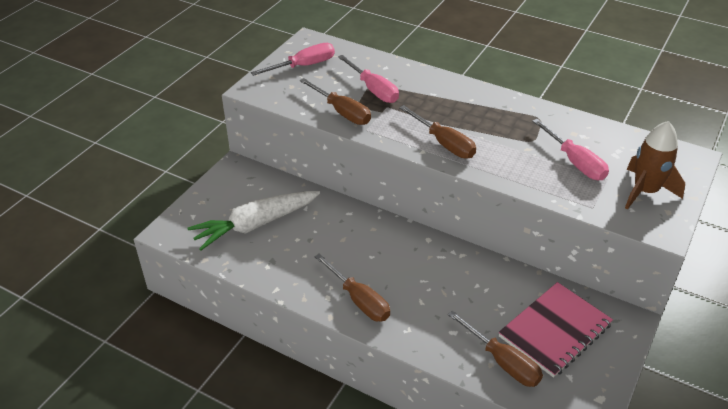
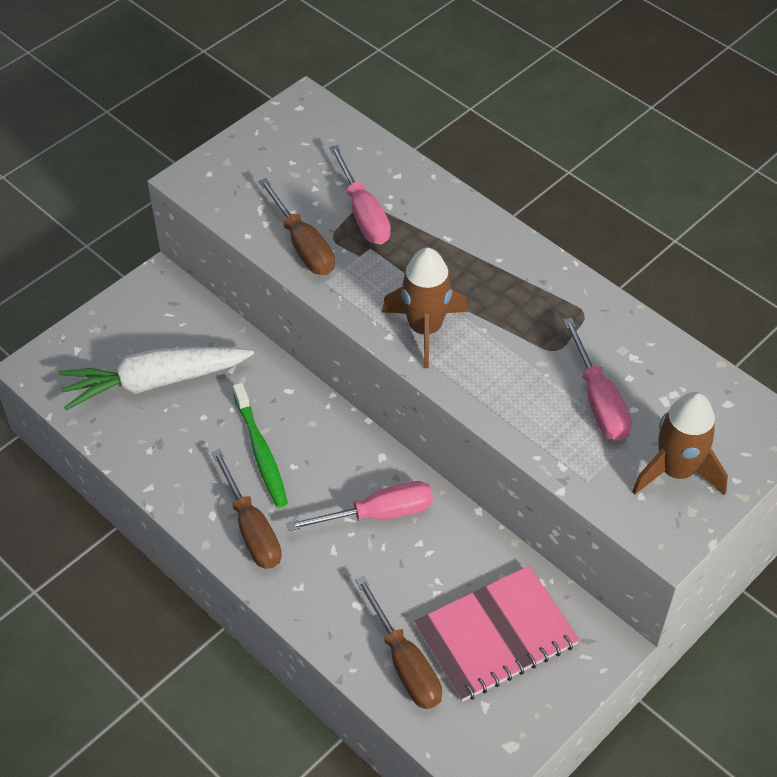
camera: 15 degrees right, 10 degrees up
pink screwdriver [251,43,335,76] -> pink screwdriver moved to [286,481,433,531]
brown screwdriver [399,105,476,158] -> brown rocket [382,248,468,368]
none -> green toothbrush [233,383,288,507]

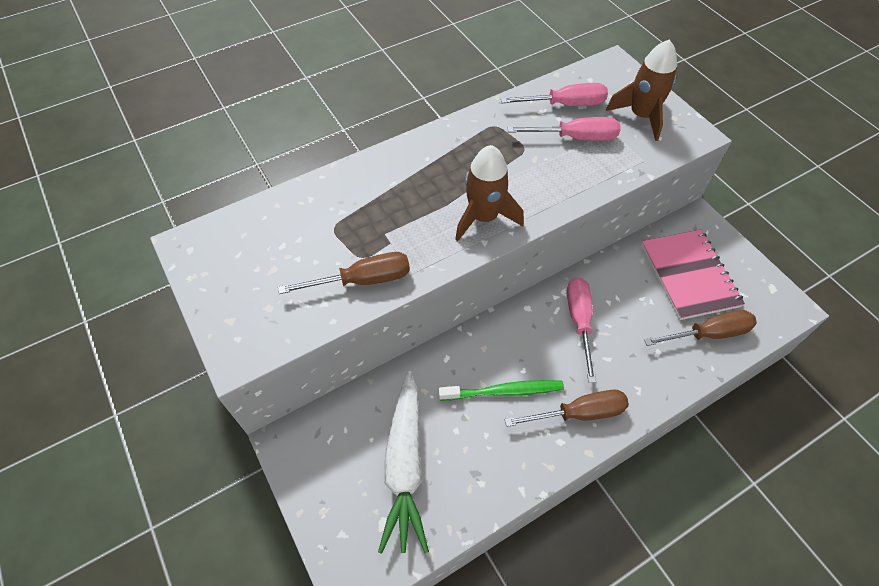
camera: 75 degrees left, 5 degrees up
pink screwdriver [329,145,391,244] -> pink screwdriver moved to [501,83,608,106]

